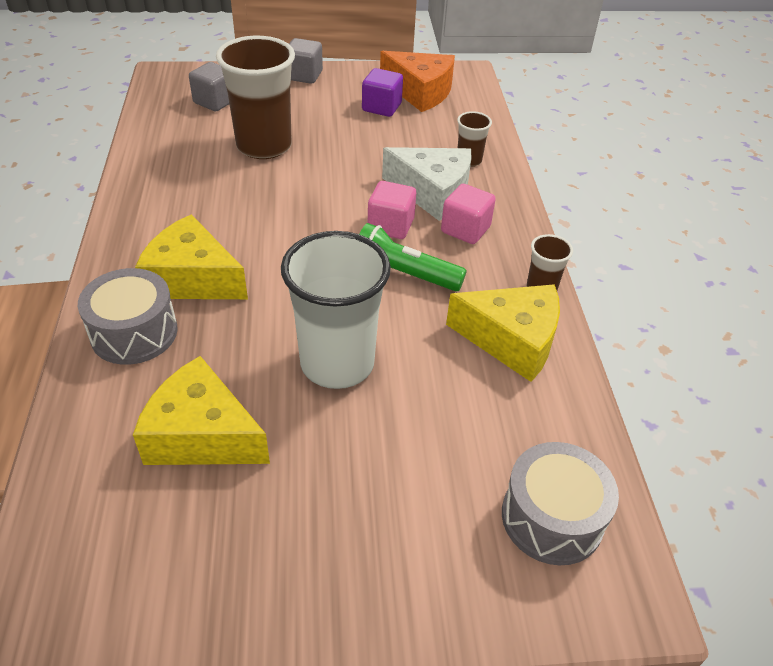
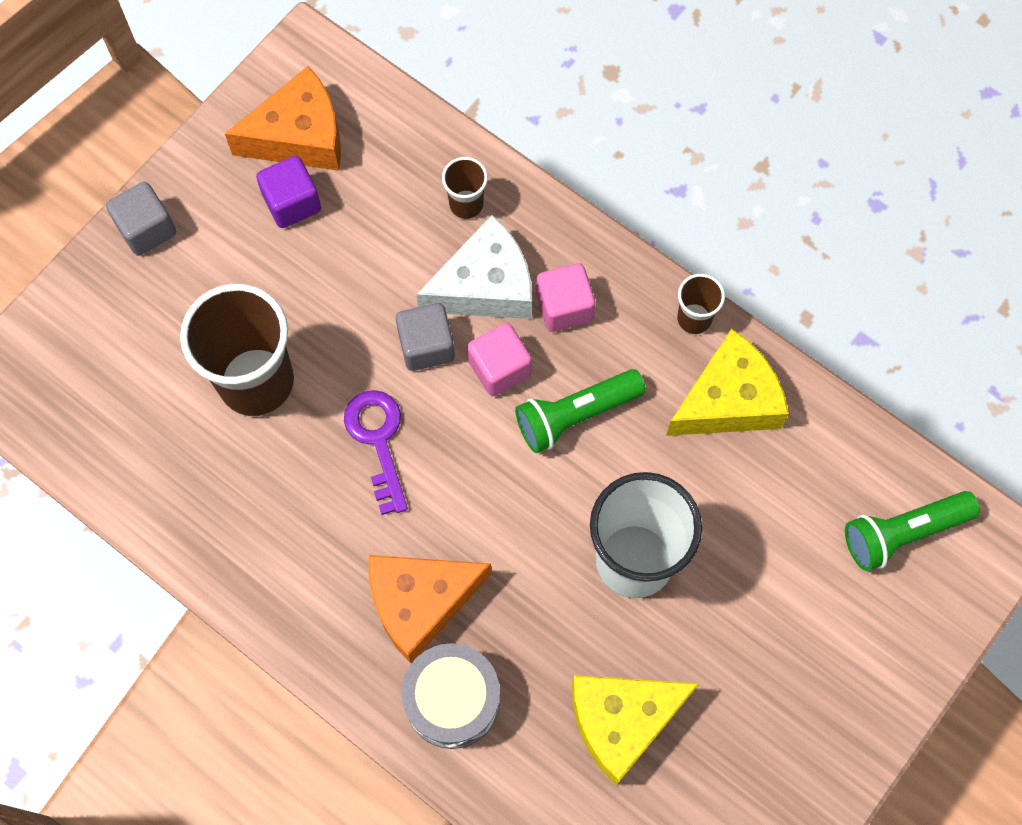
camera: 45 degrees left, 25 degrees up
yellow cheese [135,214,248,299] -> orange cheese [369,555,492,663]
grey cube [189,62,229,111] -> grey cube moved to [396,303,455,371]
grey drum [502,442,619,565] -> green flashlight [845,491,980,571]
none -> purple key [344,390,408,515]

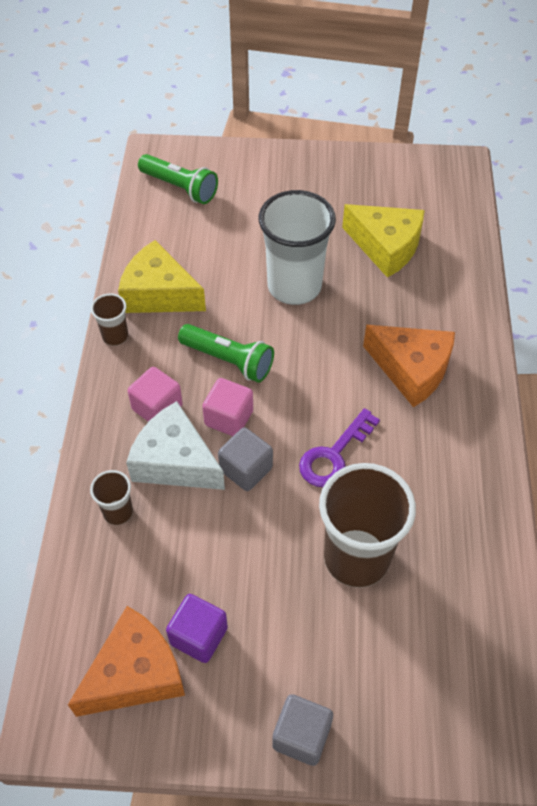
camera: 125 degrees left, 15 degrees down
orange cheese [225,66,341,171] -> orange cheese turned 105 degrees clockwise [68,606,185,717]
grey drum [401,643,500,749] -> none

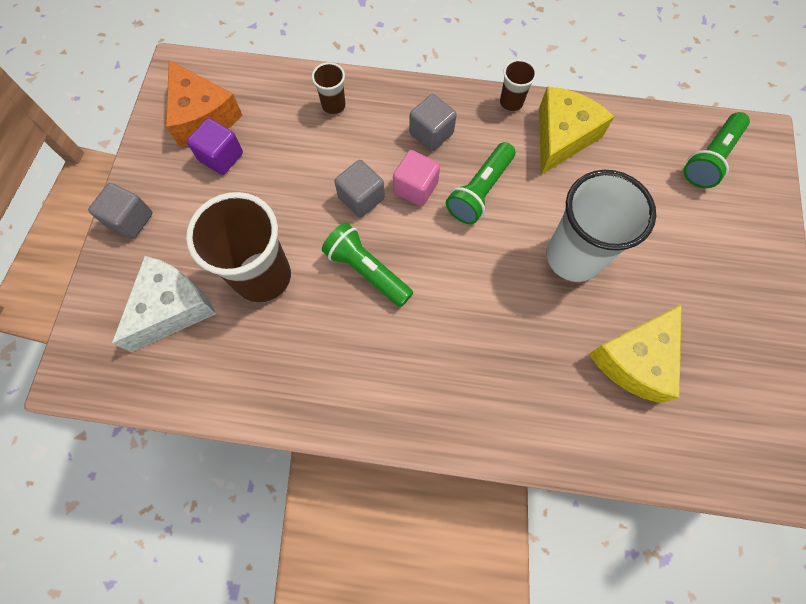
camera: 95 degrees right, 15 degrees up
white cheese [126,401,225,490] -> white cheese moved to [112,256,216,352]
pink cube [128,367,183,422] -> grey cube [409,94,457,151]
purple key [299,408,380,487] -> green flashlight [322,222,413,307]
orange cheese [363,325,455,408] -> none

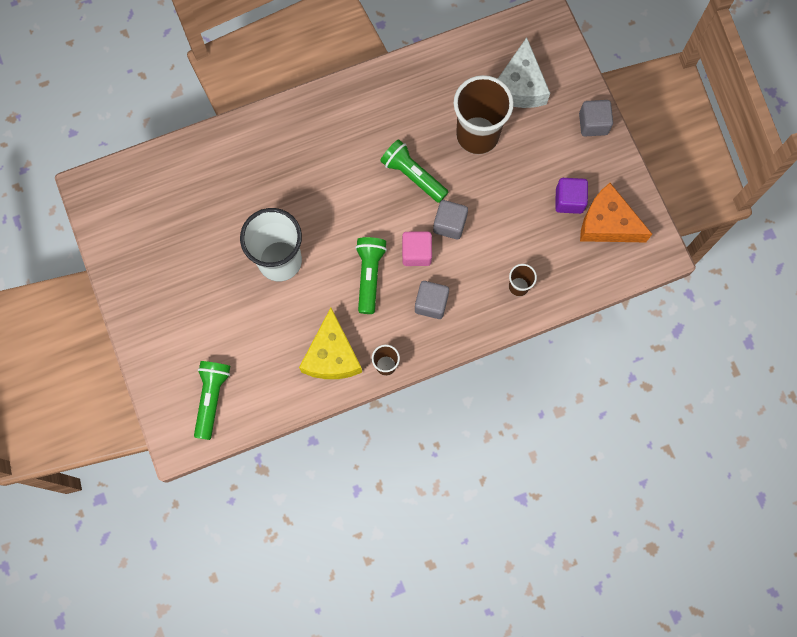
camera: 150 degrees right, 5 degrees up
green flashlight [322,222,413,307] -> green flashlight turned 150 degrees counterclockwise [380,139,448,203]
yellow cheese [589,304,682,403] -> none

